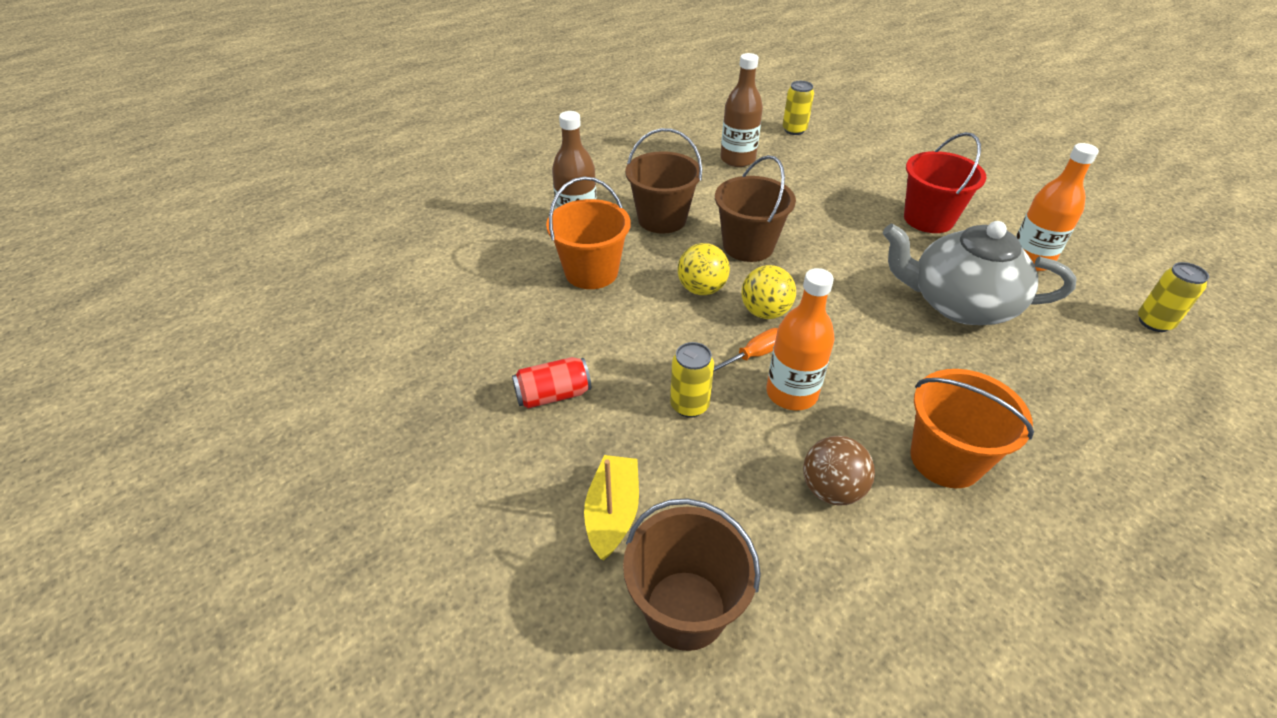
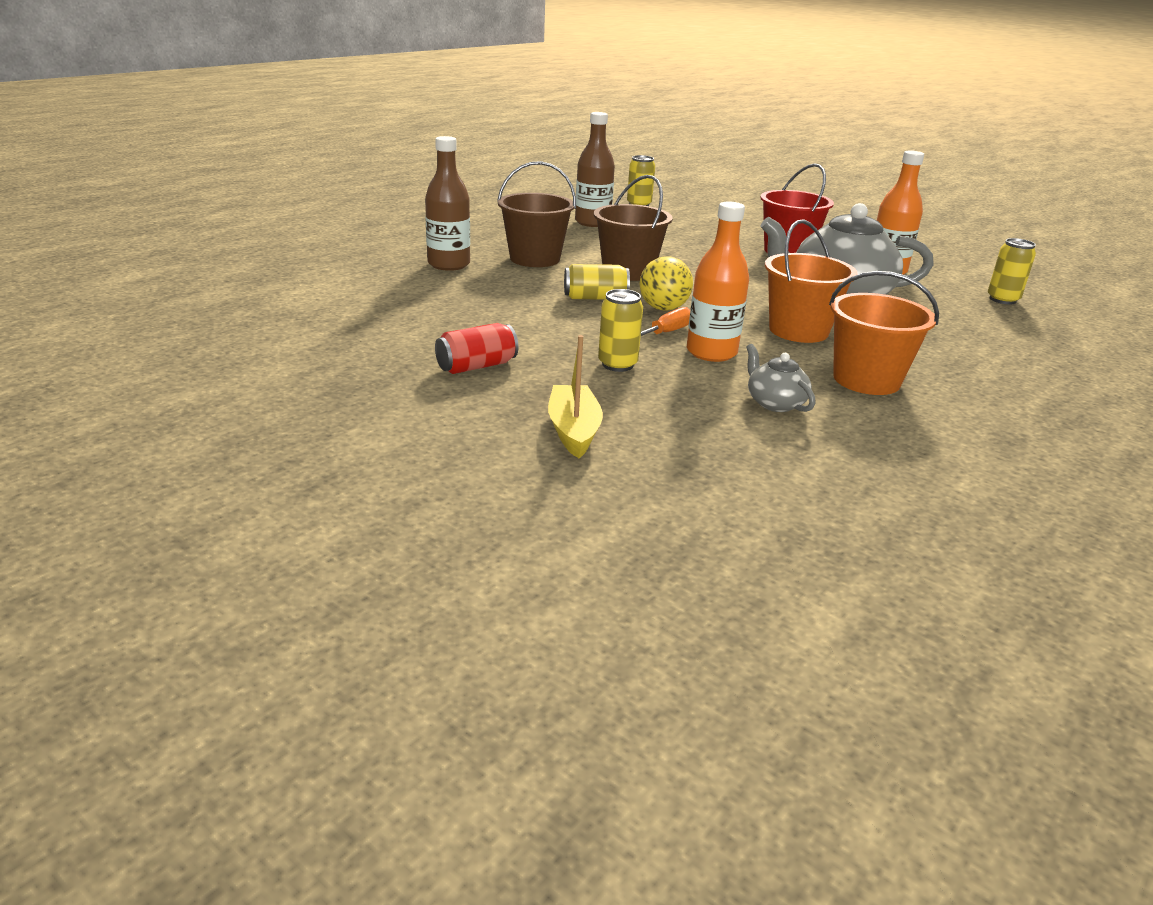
camera: 15 degrees left, 15 degrees down
orange bucket [546,177,631,289] -> orange bucket moved to [765,219,858,343]
brown bucket [623,498,761,651] -> none
yellow ball [678,243,730,295] -> yellow can [564,264,630,300]
brown ball [803,436,875,505] -> grey teapot [746,344,815,412]

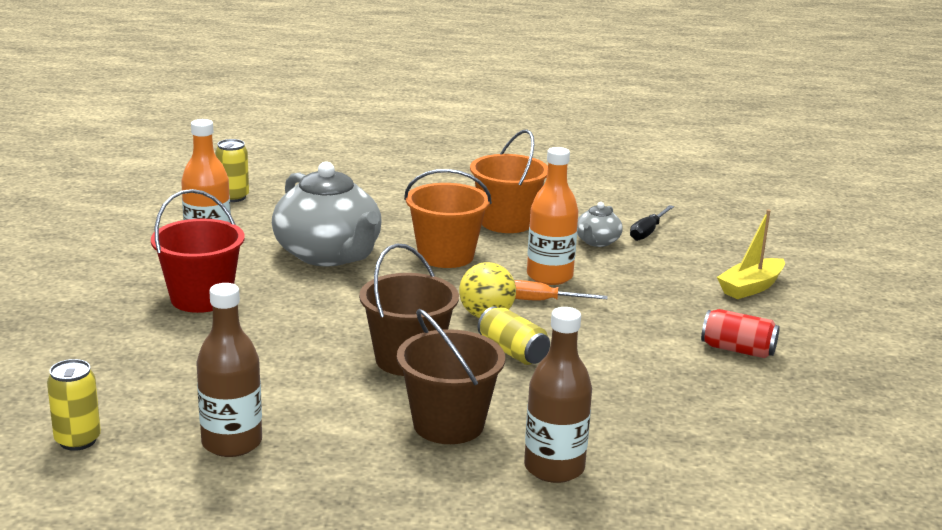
camera: 125 degrees left, 5 degrees down
yellow can [598,289,643,372] -> none
none -> black screwdriver [630,205,674,241]

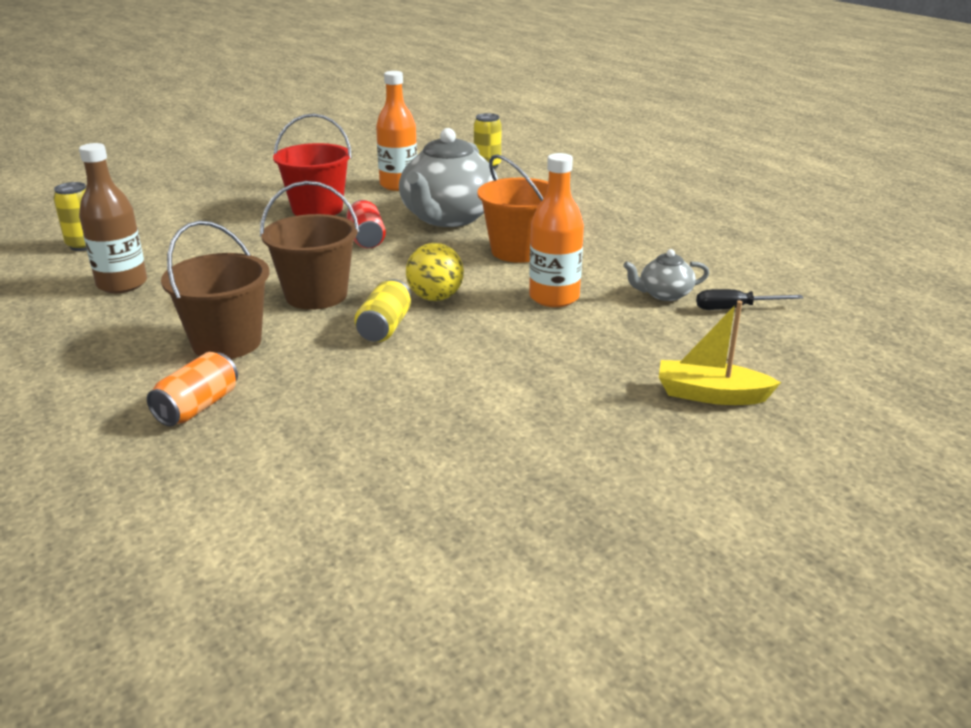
camera: 55 degrees right, 5 degrees up
orange bucket [470,130,548,233] -> none
orange screwdriver [514,280,608,301] -> none
brown bottle [524,307,592,483] -> orange can [147,352,238,426]
red can [701,309,780,358] -> red can moved to [346,200,386,248]

